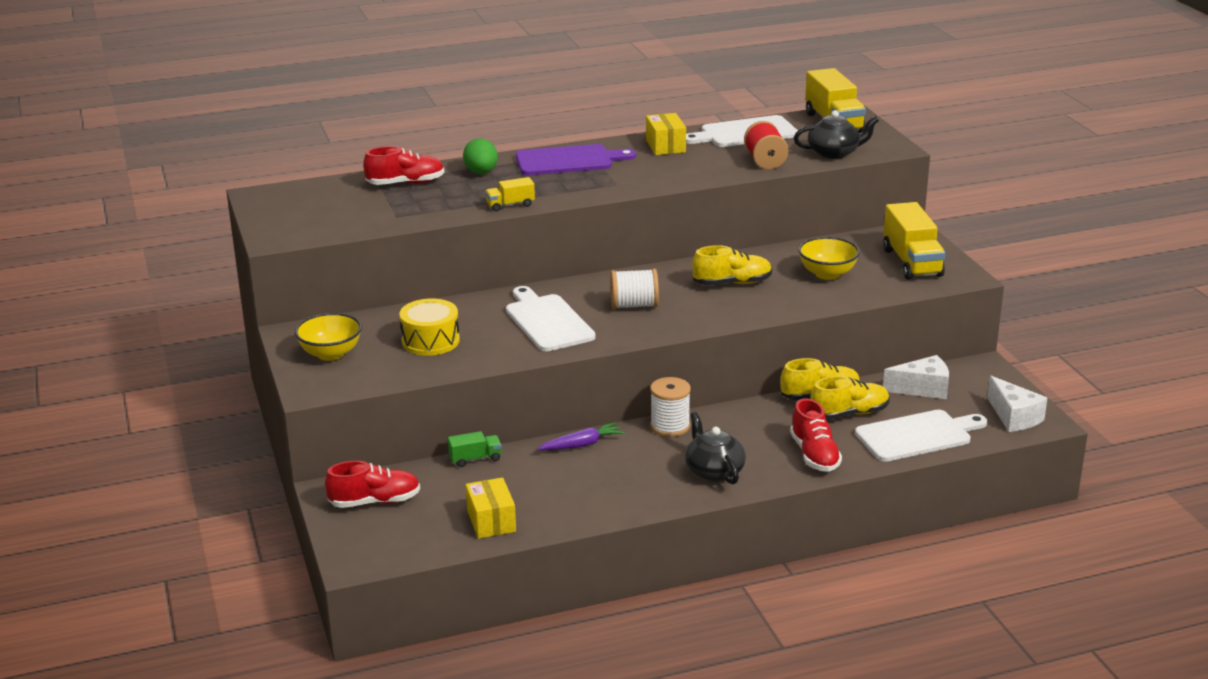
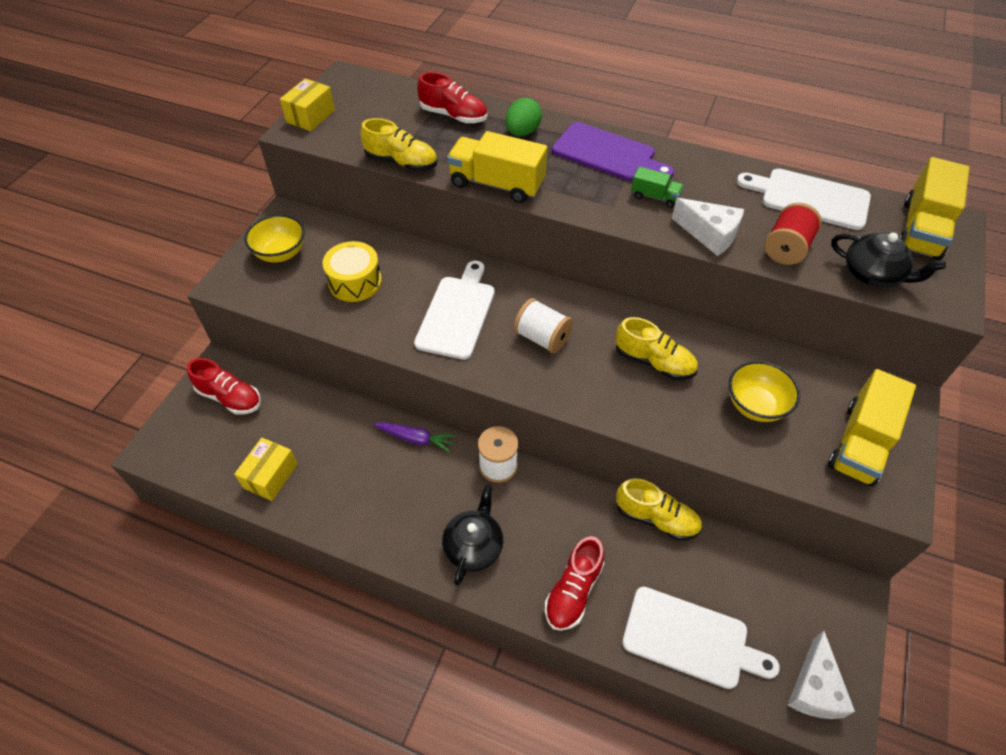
camera: 40 degrees right, 25 degrees up
green truck [448,431,502,467] -> green truck moved to [631,166,684,208]
yellow truck [485,177,535,211] -> yellow truck [447,131,548,203], size x1.96
yellow box [646,113,686,155] -> yellow box moved to [280,78,335,131]
yellow shoe [810,376,890,420] -> yellow shoe moved to [360,118,437,171]
white cheese [883,355,949,399] -> white cheese moved to [672,198,744,256]

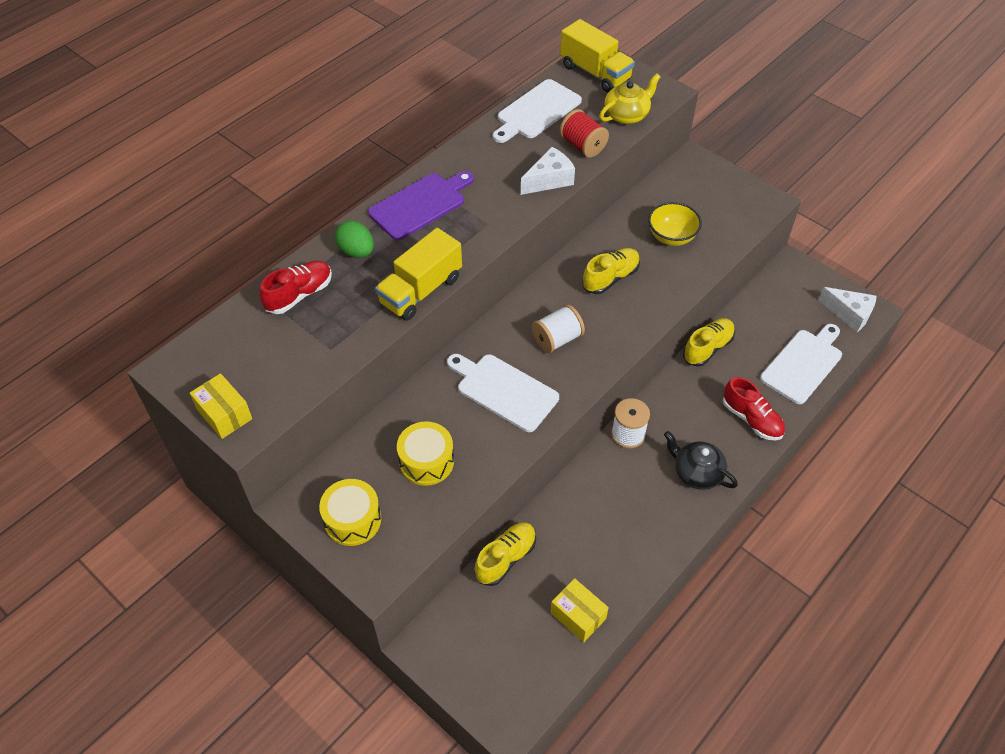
camera: 70 degrees left, 0 degrees up
red shoe [187,358,261,415] -> none
yellow bowl [244,214,305,262] -> yellow drum [319,479,381,546]
yellow shoe [360,118,437,171] -> yellow shoe moved to [474,522,536,586]
purple carrot [373,422,456,452] -> none
green truck [631,166,684,208] -> none
yellow truck [828,369,916,487] -> none
black teapot [831,232,946,288] -> yellow teapot [599,73,661,124]

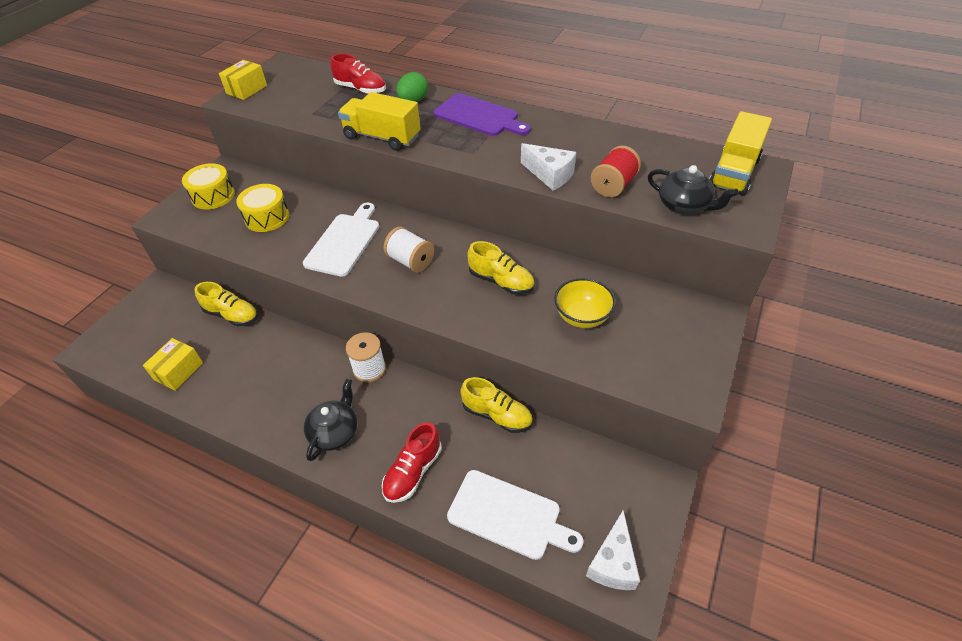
camera: 75 degrees right, 5 degrees down
white cutting board [493,79,582,143] -> none
yellow teapot [599,73,661,124] -> black teapot [648,165,738,215]

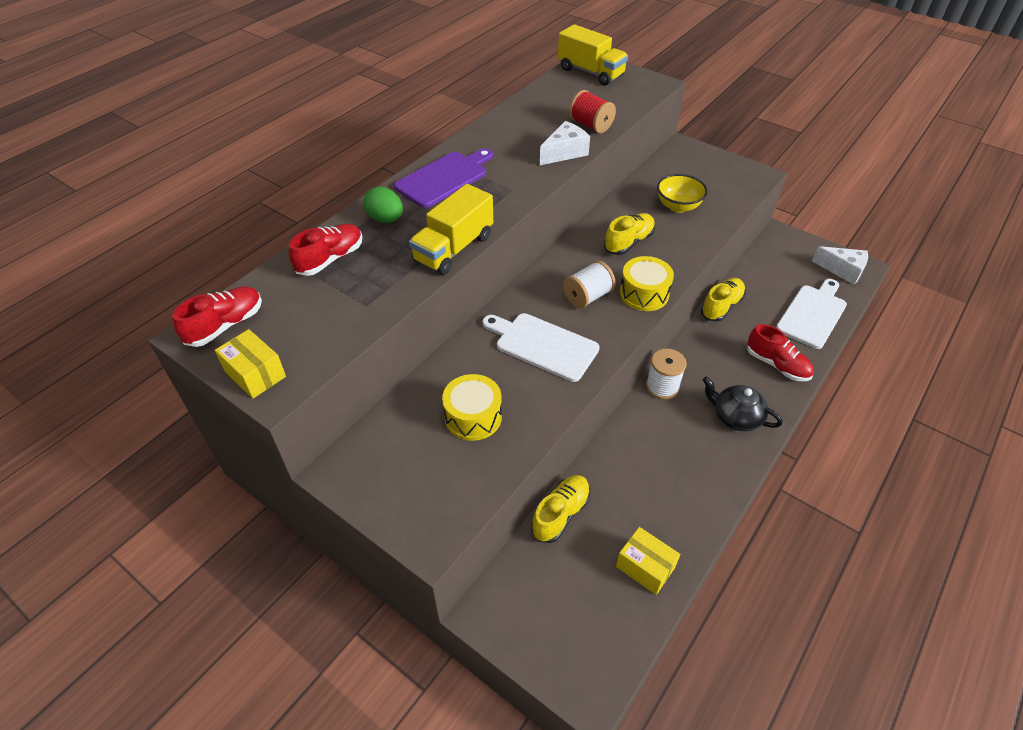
camera: 80 degrees left, 0 degrees up
yellow drum [182,163,235,210] -> yellow drum moved to [620,256,674,311]
black teapot [648,165,738,215] -> none
none -> red shoe [173,286,262,347]

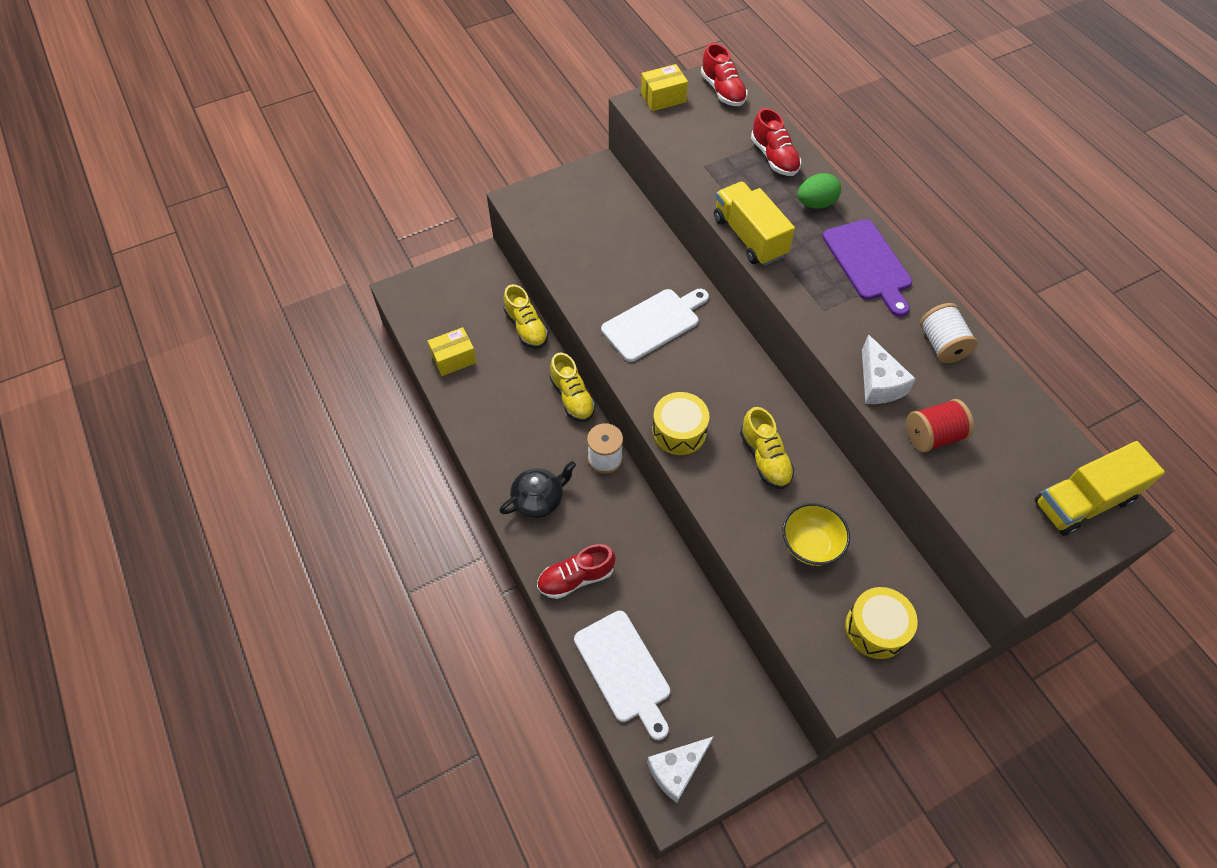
camera: 115 degrees right, 10 degrees up
yellow drum [442,374,502,441] -> yellow drum moved to [845,587,918,659]
white spool [563,261,616,309] -> white spool moved to [920,303,978,363]
yellow shoe [701,278,746,322] -> yellow shoe moved to [550,352,596,422]

